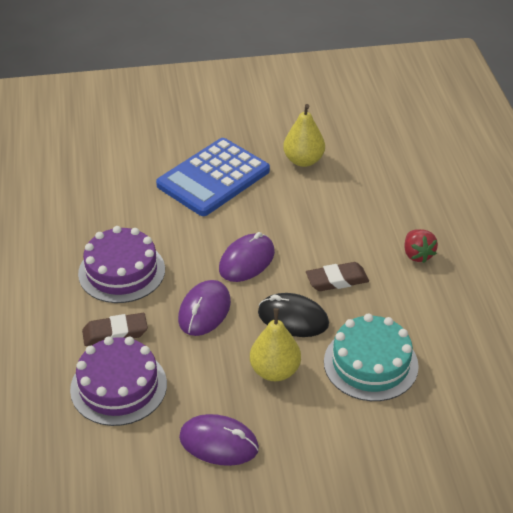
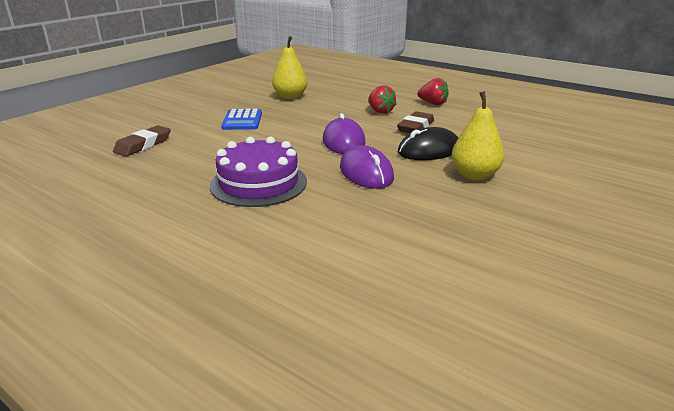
camera: 45 degrees left, 15 degrees down
purple cake [70,336,167,426] -> none
brown eraser [82,313,148,346] -> brown eraser moved to [113,125,171,157]
blue calculator [156,138,270,216] -> blue calculator [221,109,262,130], size x0.53
purple mouse [179,414,259,466] -> none
turquoise cake [324,314,419,401] -> none
none -> red strawberry [368,85,397,114]

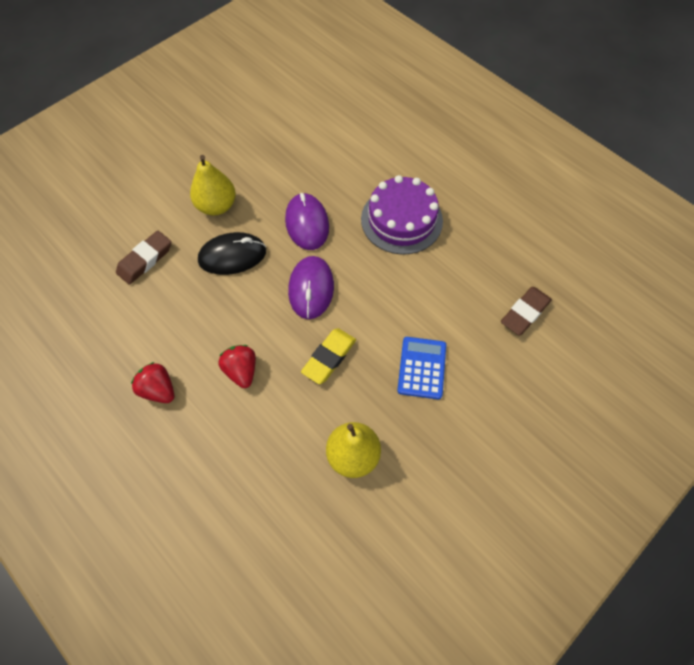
camera: 170 degrees left, 35 degrees up
brown eraser [397,111,434,133] -> brown eraser moved to [116,231,171,285]
none -> yellow eraser [301,328,356,384]

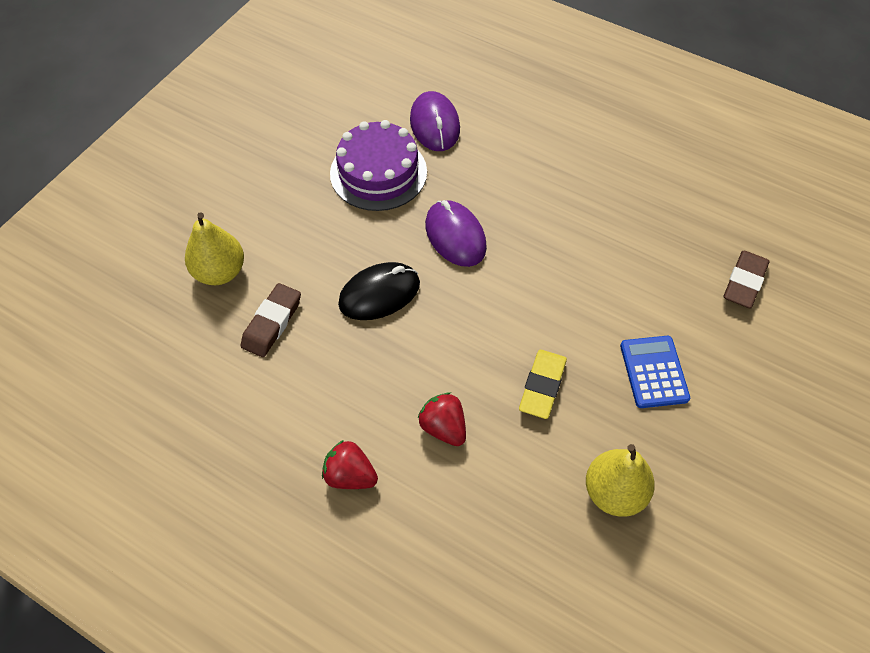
camera: 15 degrees left, 5 degrees down
yellow pear [190,155,236,216] -> yellow pear moved to [185,212,244,285]
purple mouse [288,256,334,319] -> purple mouse moved to [410,91,460,151]
purple cake [361,175,443,255] -> purple cake moved to [330,120,427,211]

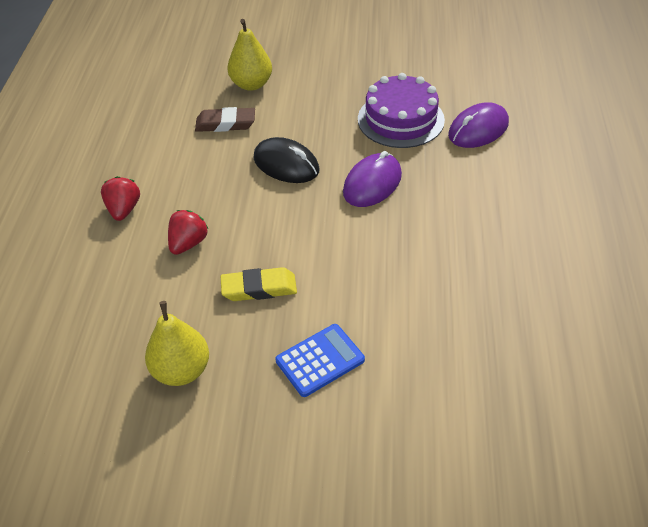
camera: 65 degrees right, 10 degrees down
brown eraser [724,251,769,308] -> none

